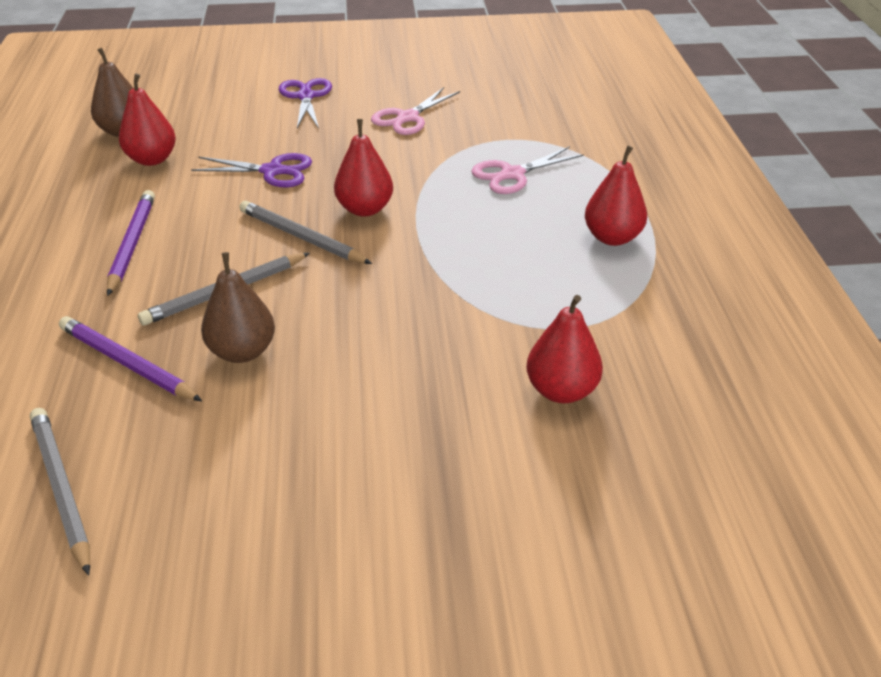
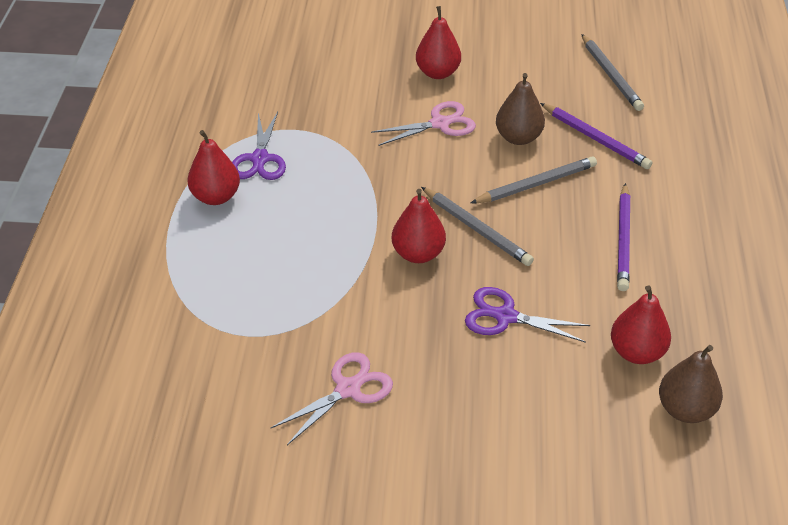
camera: 170 degrees left, 5 degrees up
purple scissors [279,78,332,128] -> purple scissors moved to [232,112,286,180]
pink scissors [471,146,584,194] -> pink scissors moved to [371,101,476,146]
red pear [527,295,603,403] -> red pear moved to [416,6,461,79]

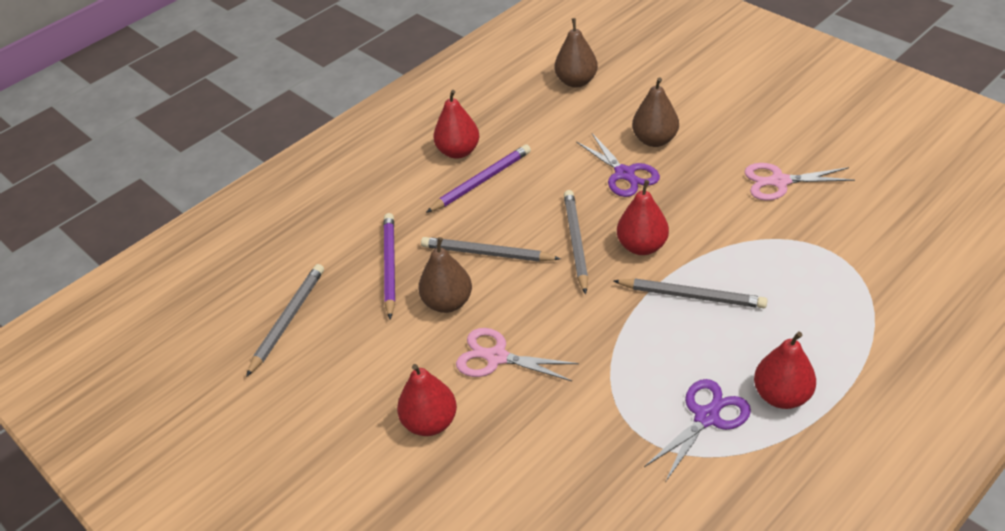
camera: 135 degrees left, 0 degrees up
red pear [611,285,671,364] -> red pear moved to [433,90,479,159]
none -> grey pencil [613,278,768,308]
none -> brown pear [632,78,679,147]

